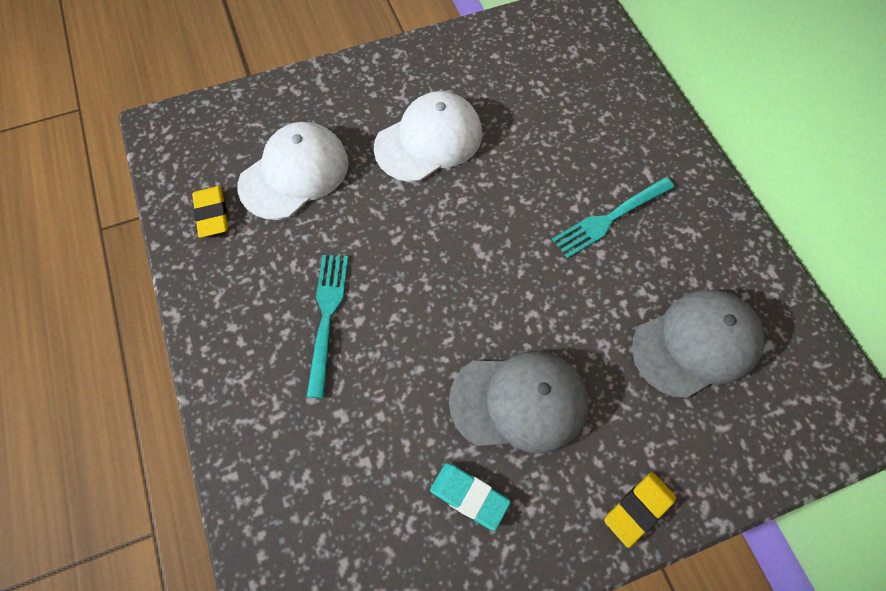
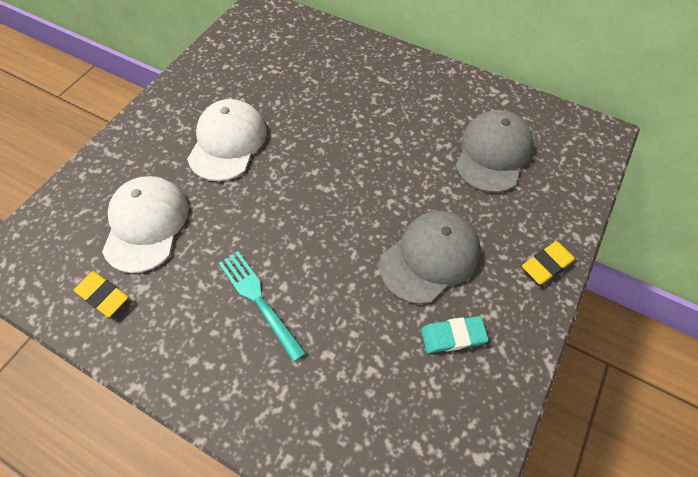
camera: 40 degrees left, 5 degrees down
turquoise fork [552,177,675,258] -> none
yellow eraser [604,472,676,548] -> yellow eraser turned 45 degrees clockwise [522,241,575,284]

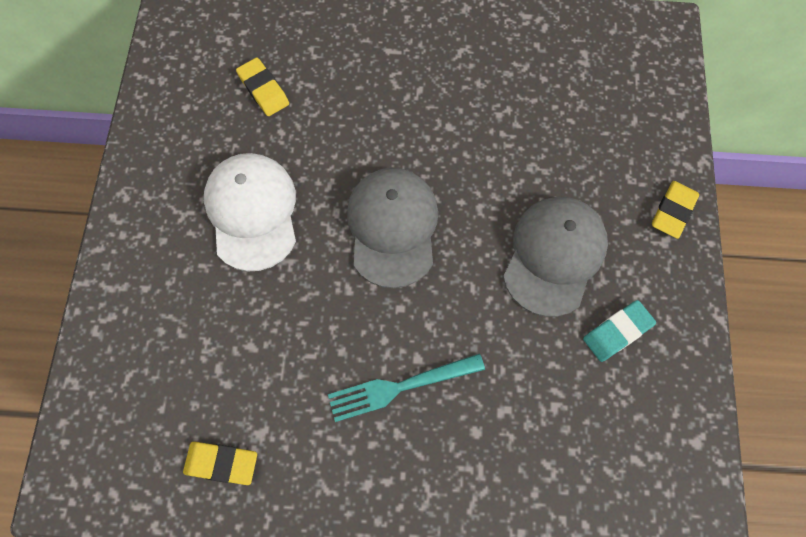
camera: 25 degrees left, 10 degrees up
white cap [102,176,189,273] -> none
turquoise fork [219,251,306,362] -> turquoise fork turned 45 degrees counterclockwise [328,354,485,422]
grey cap [455,110,534,193] -> grey cap moved to [347,168,438,288]
none -> yellow eraser [236,58,289,116]

